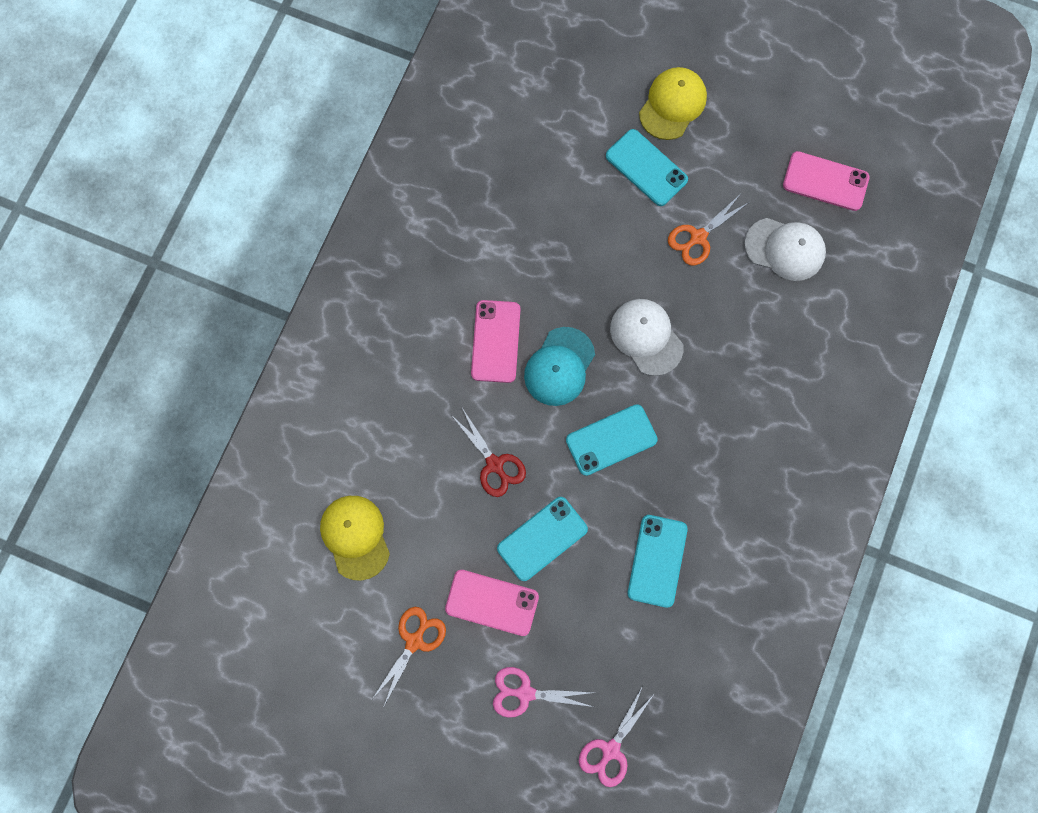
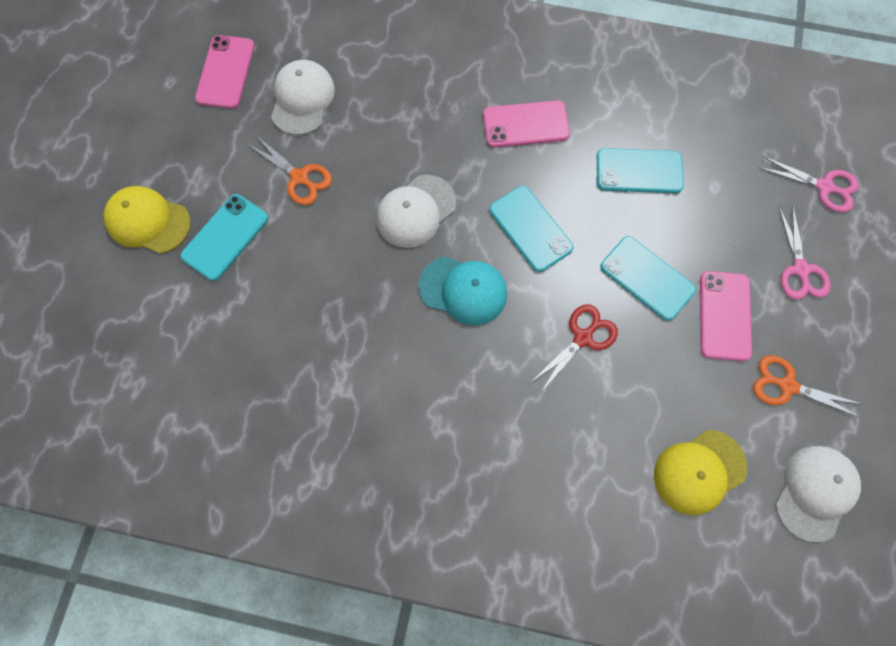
camera: 100 degrees left, 5 degrees down
pink phone [471,300,520,383] -> pink phone moved to [483,100,570,148]
none -> white cap [775,446,861,542]

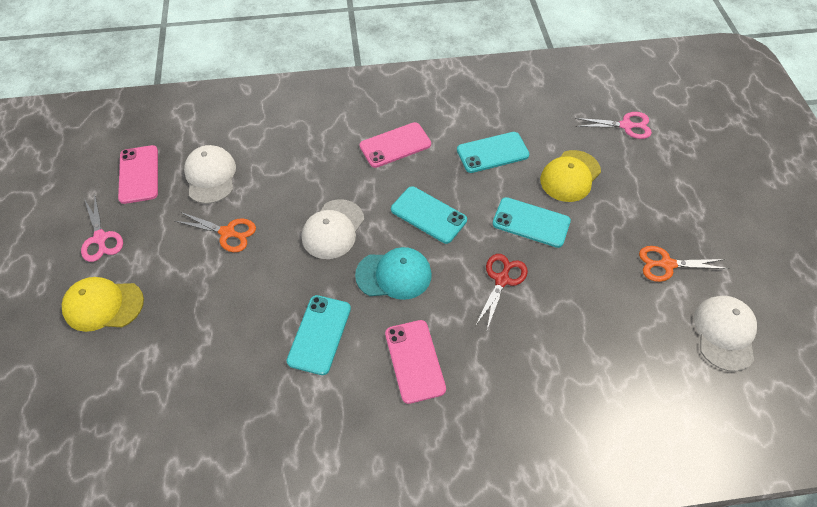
camera: 20 degrees left, 15 degrees down
turquoise phone [180,194,268,281] -> turquoise phone moved to [287,295,351,375]
yellow cap [654,430,747,516] -> yellow cap moved to [540,150,601,202]
pink phone [700,271,752,361] -> pink phone moved to [385,320,446,404]
pink scissors [779,205,831,300] -> pink scissors moved to [81,196,123,262]

